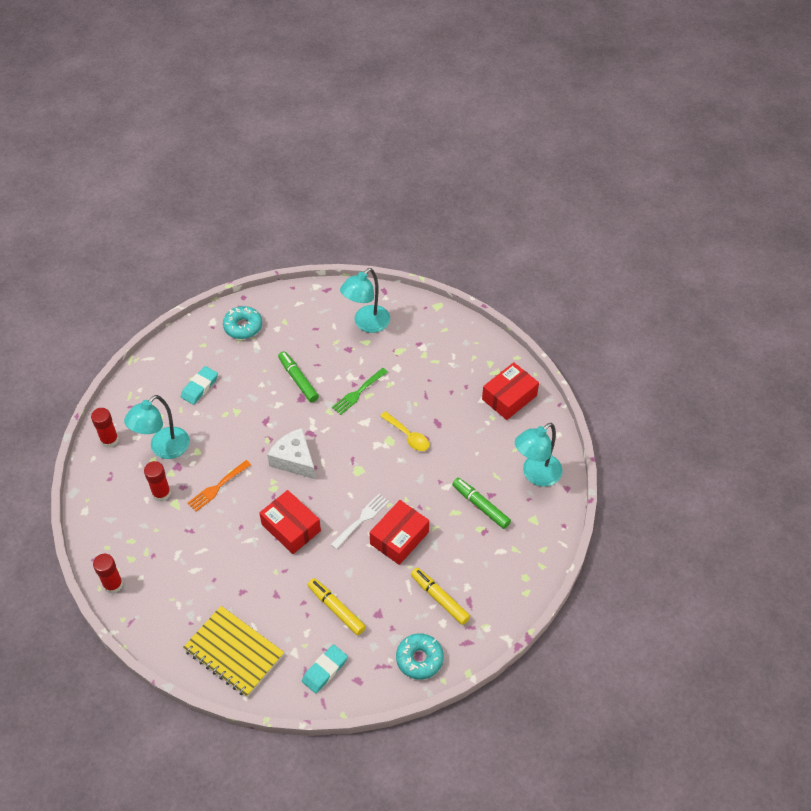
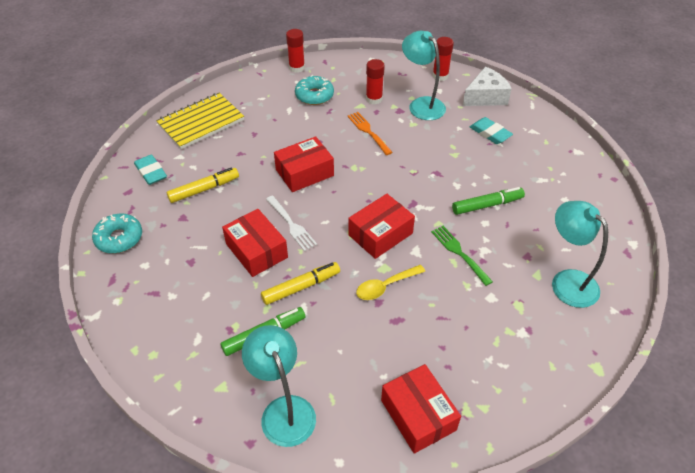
camera: 105 degrees right, 5 degrees down
turquoise donut [223,306,262,339] -> turquoise donut moved to [295,75,334,105]
white cheese [267,428,316,479] -> white cheese moved to [463,67,512,106]
yellow marker [411,568,470,625] -> yellow marker moved to [261,262,340,305]
none -> red box [349,194,415,259]

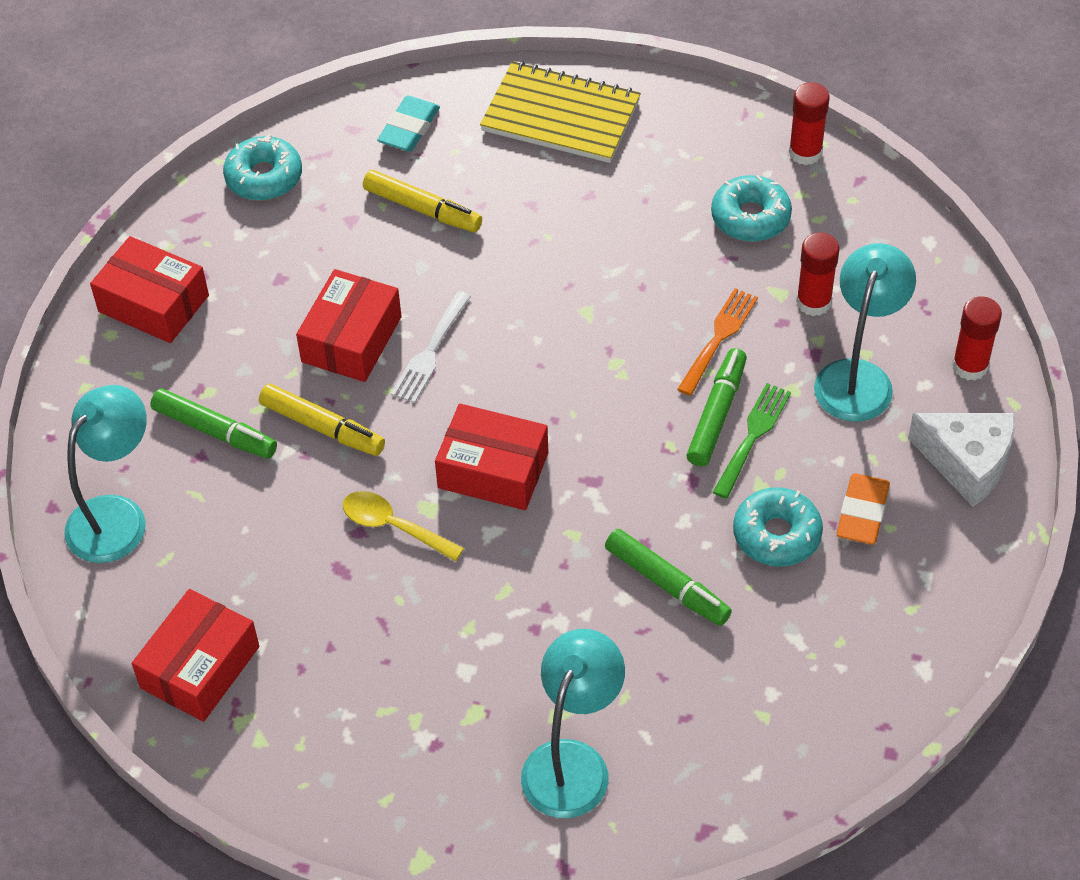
camera: 60 degrees right, 5 degrees up
red box [274,136,334,192] -> red box moved to [90,236,209,343]
green fork [431,226,493,286] -> green fork moved to [713,383,791,499]
turquoise eraser [470,117,513,144] -> orange eraser [837,473,890,545]
none -> green marker [686,348,747,466]
none -> turquoise donut [733,487,823,566]

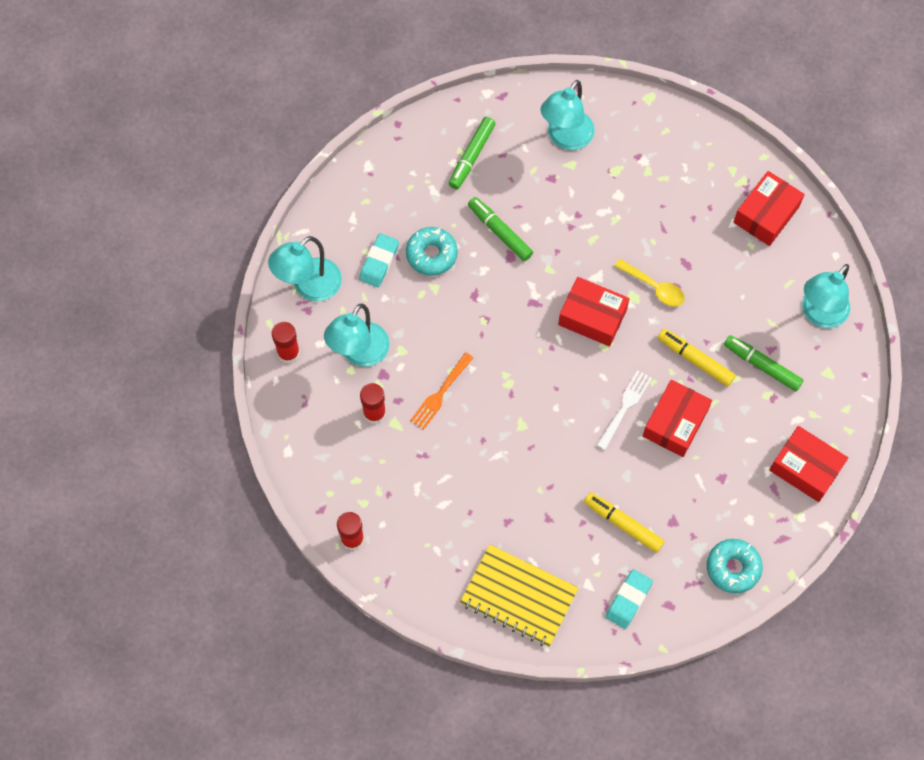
camera: 175 degrees left, 15 degrees up
green marker [686,348,747,466] -> green marker moved to [449,117,496,189]
turquoise donut [711,175,792,242] -> none
green fork [713,383,791,499] -> none
orange eraser [837,473,890,545] -> turquoise eraser [359,233,399,287]
white cheese [908,413,1015,507] -> turquoise lamp [268,236,342,302]

